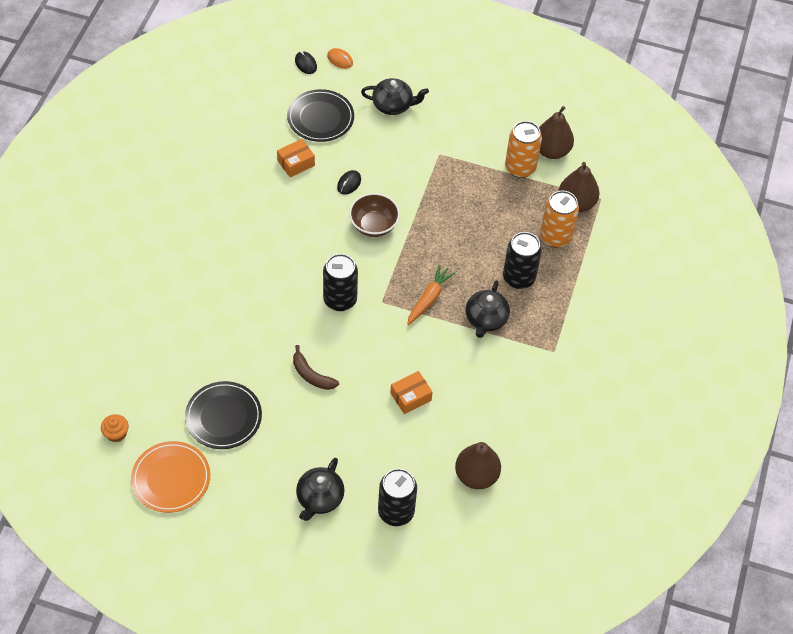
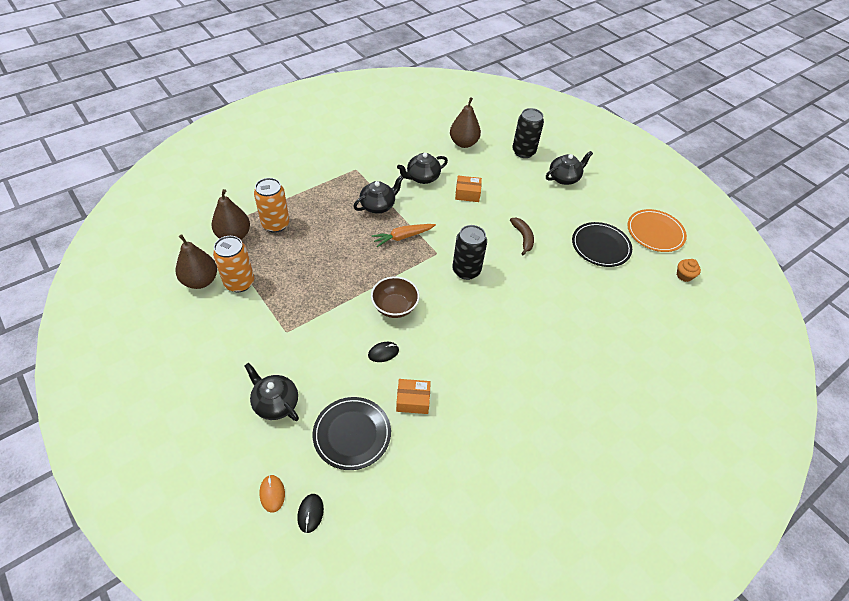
camera: 145 degrees left, 5 degrees down
black can [503,232,542,289] -> none
none -> black teapot [397,153,448,184]

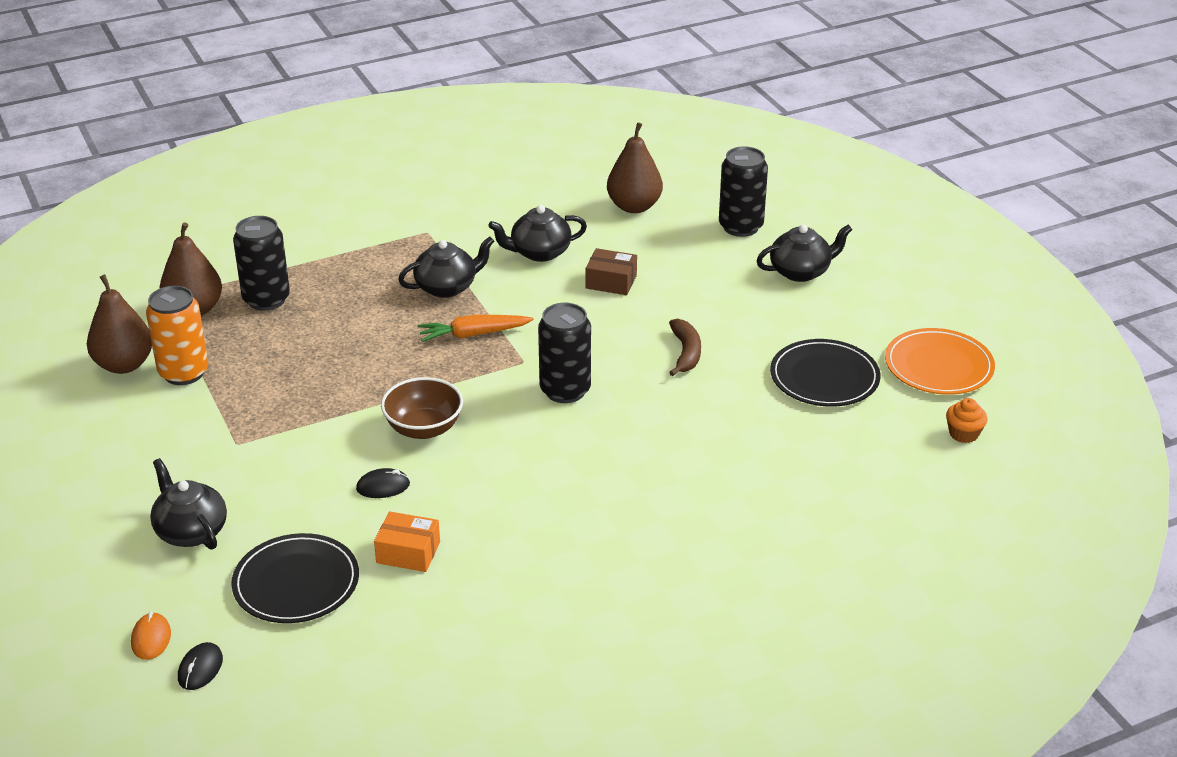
camera: 15 degrees right, 15 degrees down
orange can [254,178,290,233] -> black can [233,216,290,311]
orange box [455,176,482,202] -> brown box [586,248,637,295]

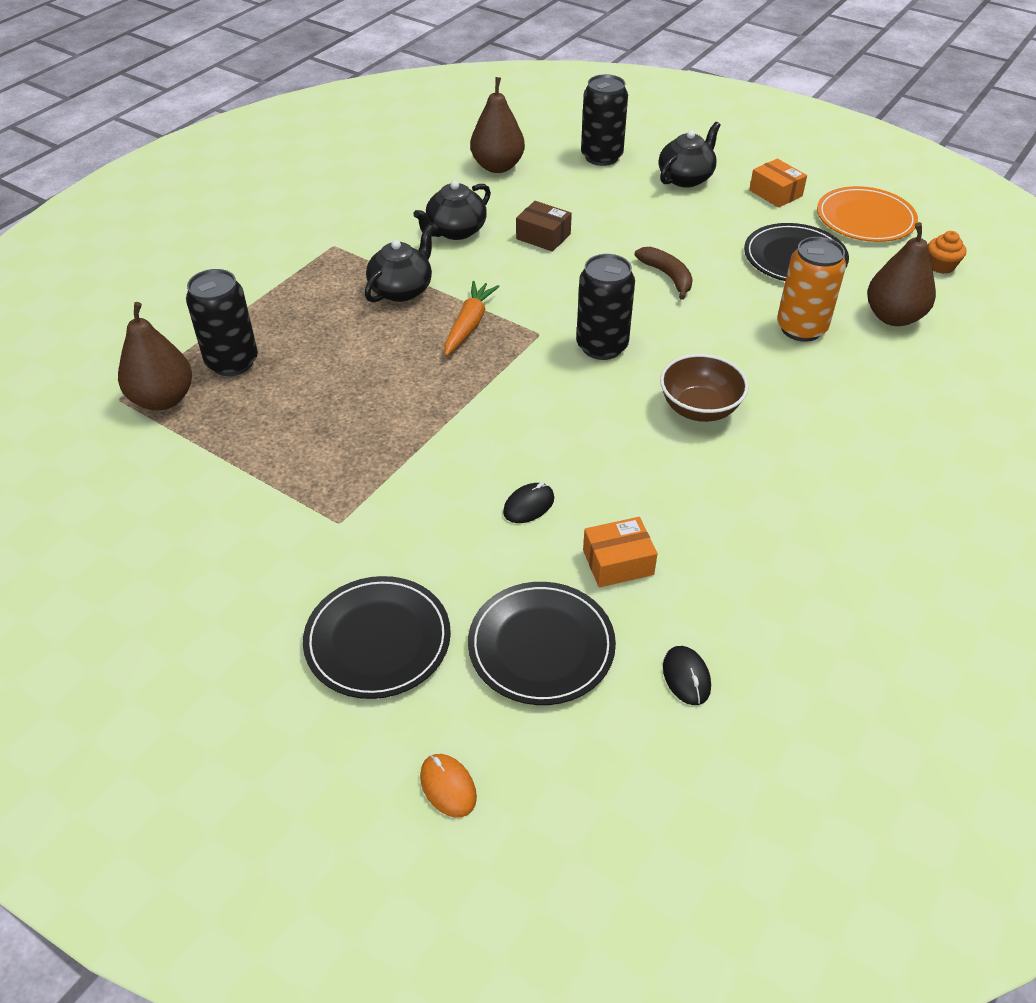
camera: 30 degrees left, 10 degrees up
brown pear [87,274,152,374] -> brown pear moved to [867,222,936,326]
orange can [146,286,208,385] -> orange can moved to [777,237,846,342]
black teapot [150,458,227,550] -> black plate [303,576,451,699]
black mouse [178,642,223,690] -> black mouse moved to [663,646,711,705]
brown bowl [381,377,463,439] -> brown bowl moved to [660,354,749,422]
orange carrot [418,315,534,342] -> orange carrot turned 150 degrees clockwise [445,281,500,356]
brown box [586,248,637,295] -> brown box turned 45 degrees clockwise [516,201,572,252]
none -> orange box [749,159,807,208]

